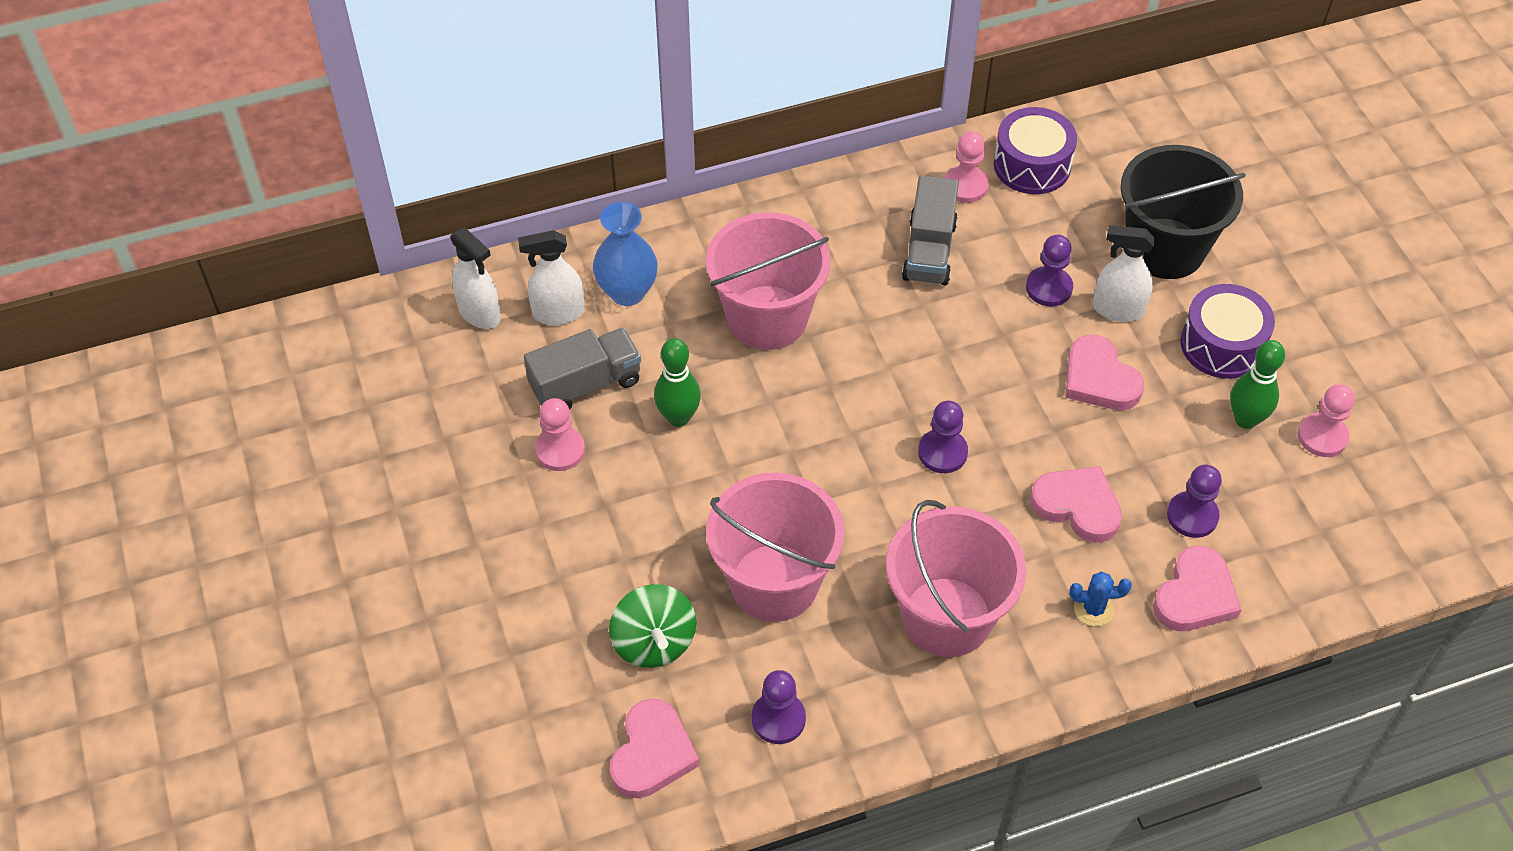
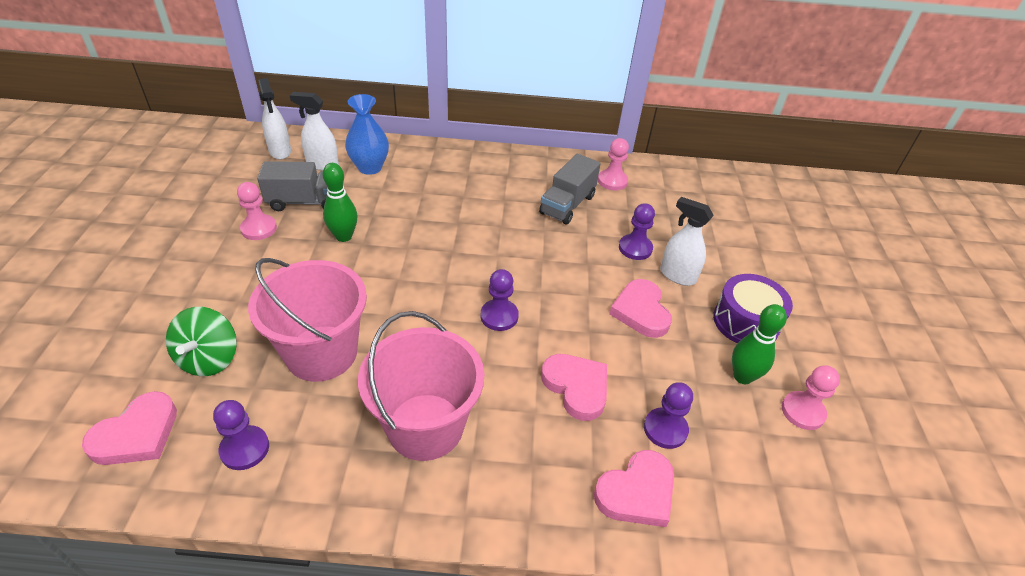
camera: 20 degrees right, 10 degrees down
pink bucket [706,212,830,350] -> none
purple drum [994,107,1077,194] -> none
blue cactus [1069,572,1132,626] -> none
black bucket [1121,145,1246,279] -> none

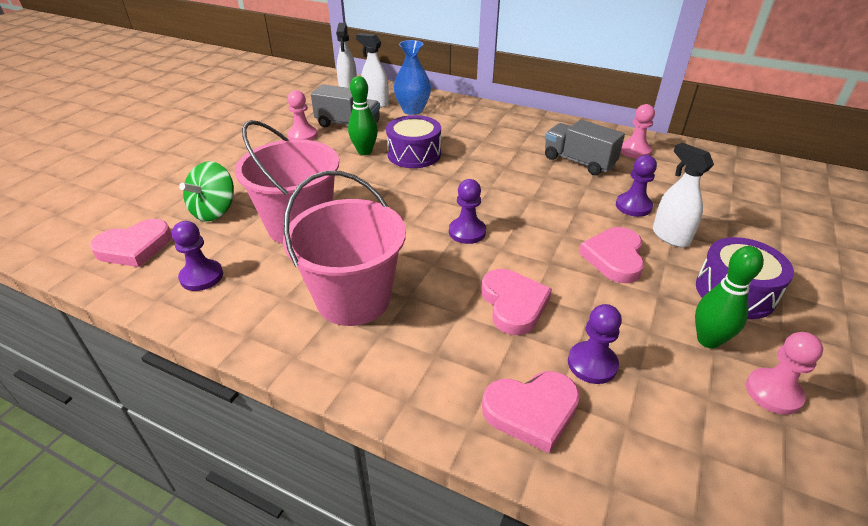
camera: 25 degrees right, 5 degrees down
grey truck [539,154,601,224] -> grey truck turned 75 degrees clockwise [545,120,625,175]
none -> purple drum [386,115,441,168]

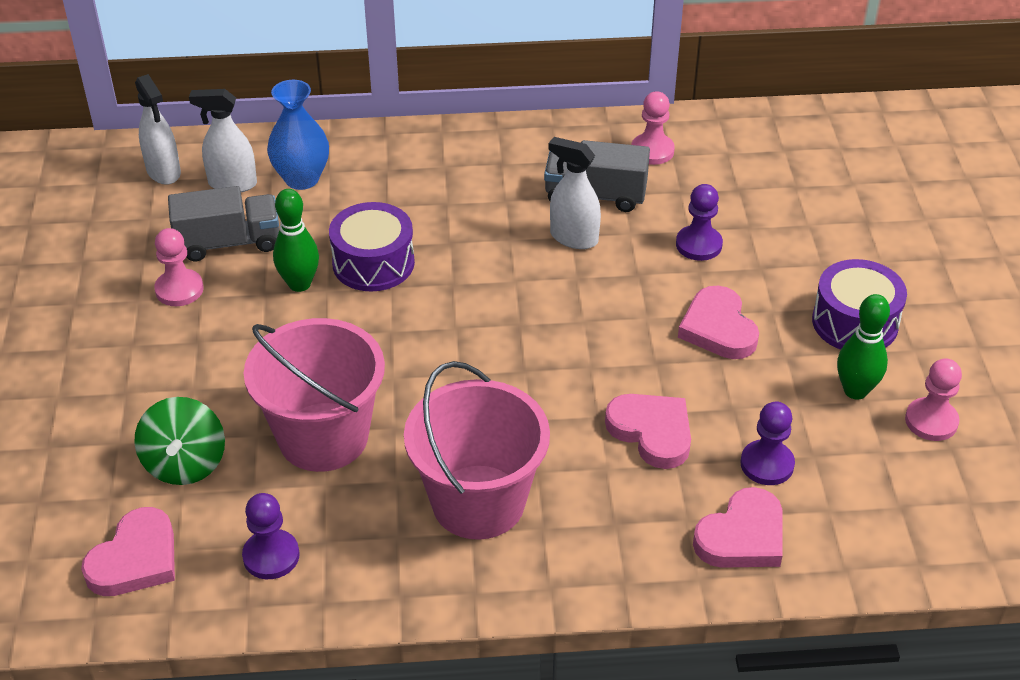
camera: 30 degrees left, 5 degrees up
purple pawn [449,179,486,244] -> none
white spray bottle [653,143,714,247] -> white spray bottle moved to [548,137,601,249]

